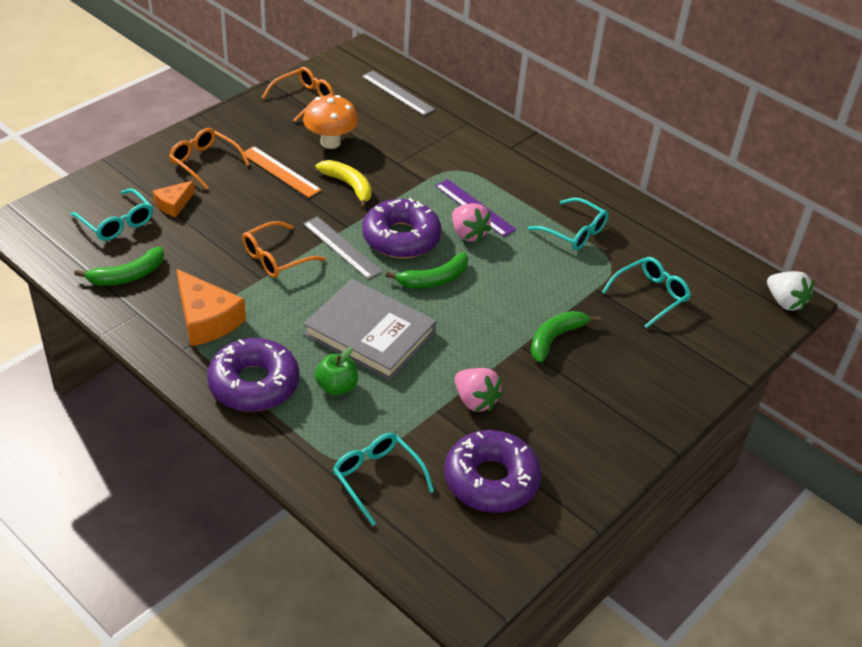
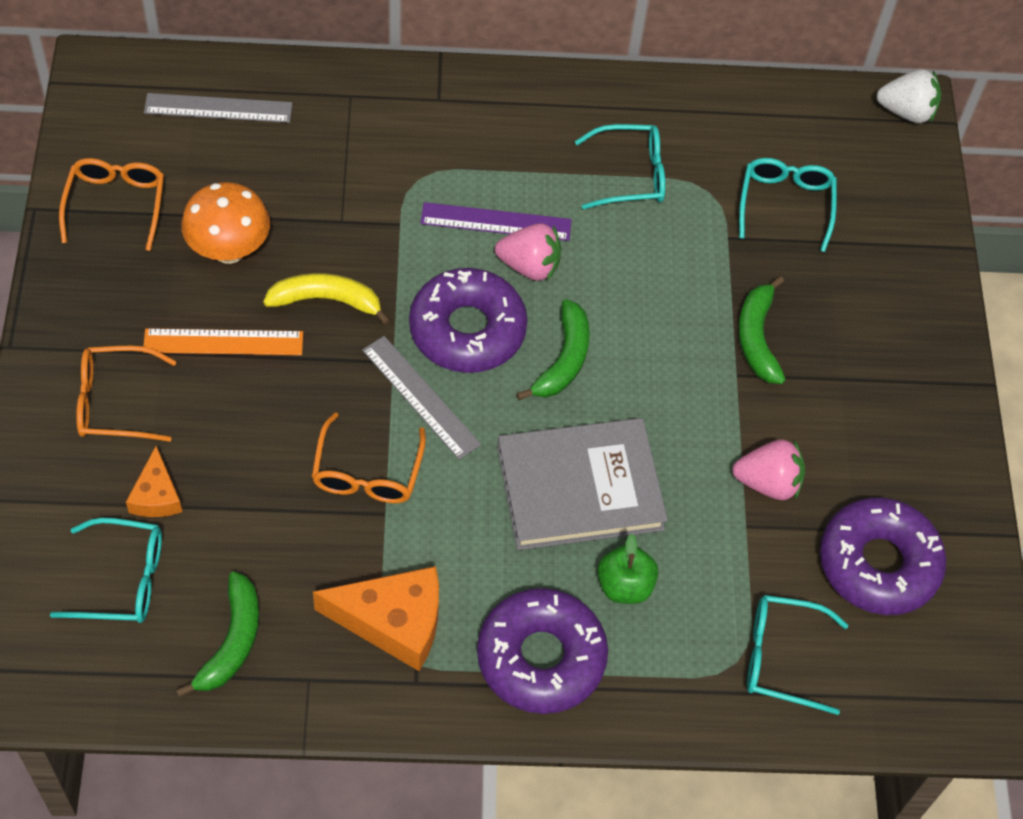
camera: 45 degrees left, 15 degrees up
grey ruler [303,216,383,280] -> grey ruler turned 45 degrees clockwise [362,336,481,460]

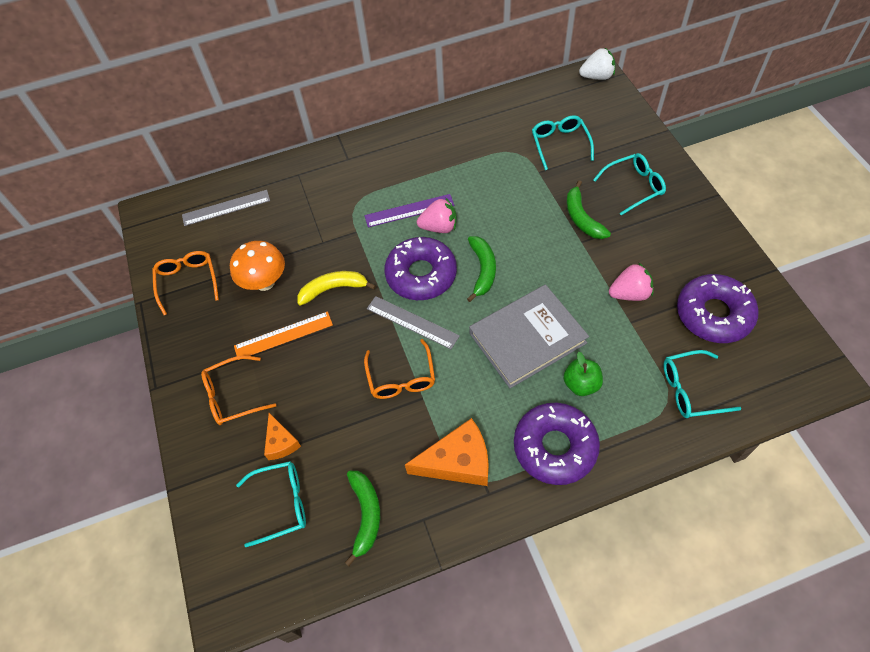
camera: 10 degrees left, 0 degrees up
turquoise glasses [575,124,665,209] -> turquoise glasses moved to [593,153,666,215]

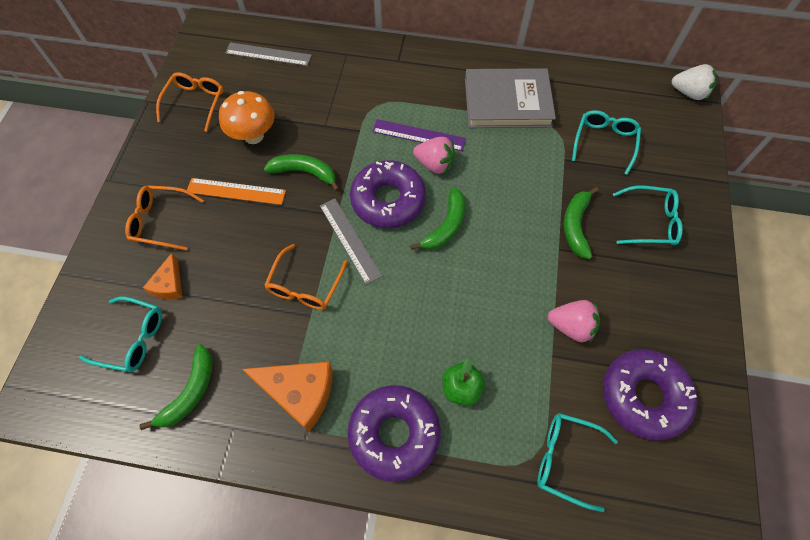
camera: 25 degrees right, 5 degrees up
yellow banana [298,271,376,306] -> green banana [264,154,340,192]
grey book [469,284,589,388] -> grey book moved to [465,68,556,128]

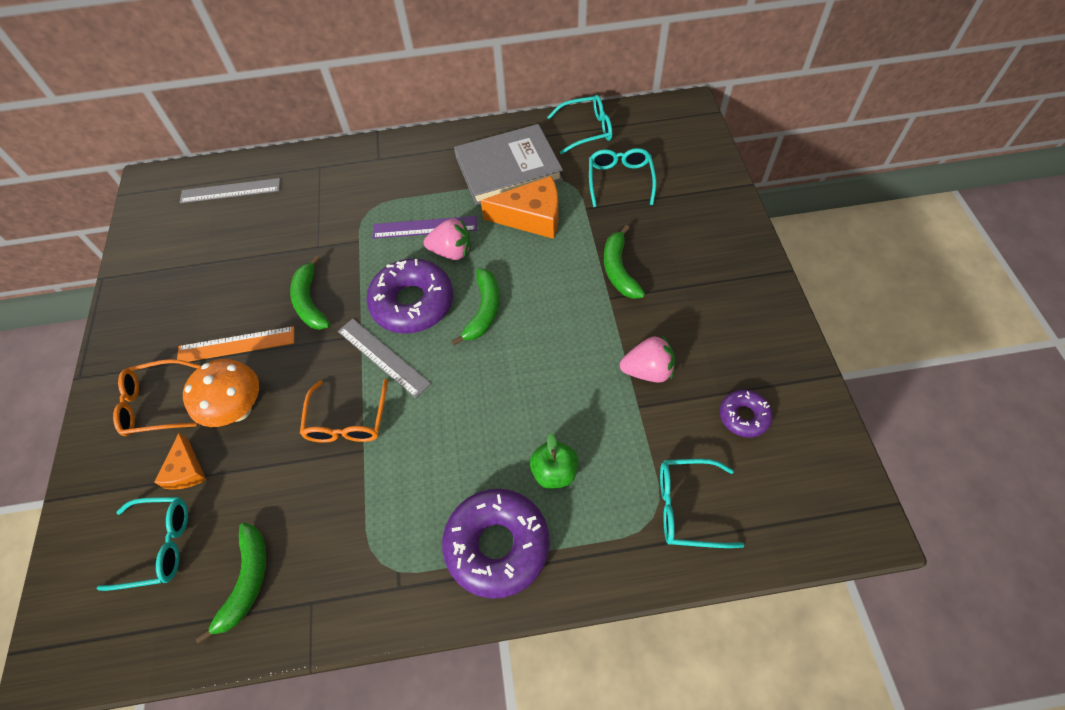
camera: 15 degrees left, 5 degrees down
orange glasses [156,72,223,132] -> none
orange mushroom [219,91,275,144] -> orange mushroom moved to [183,359,259,427]
orange cheese [242,362,333,432] -> orange cheese moved to [481,176,558,239]
green banana [264,154,340,192] -> green banana turned 105 degrees counterclockwise [290,255,330,330]
purple donut [603,349,697,441] -> purple donut [720,390,773,437], size x0.53
turquoise glasses [613,186,683,245] -> turquoise glasses moved to [547,95,612,154]
white strawberry [672,64,717,100] -> none

